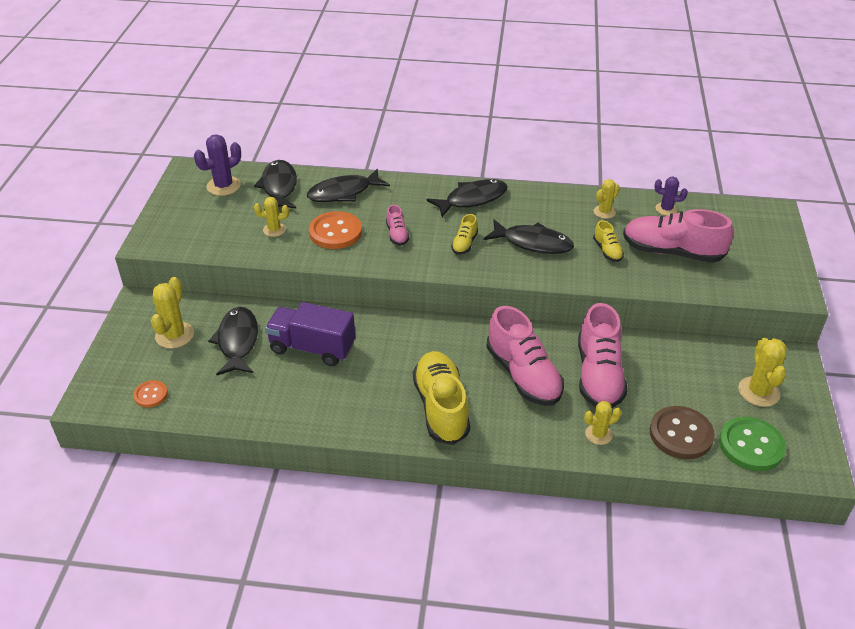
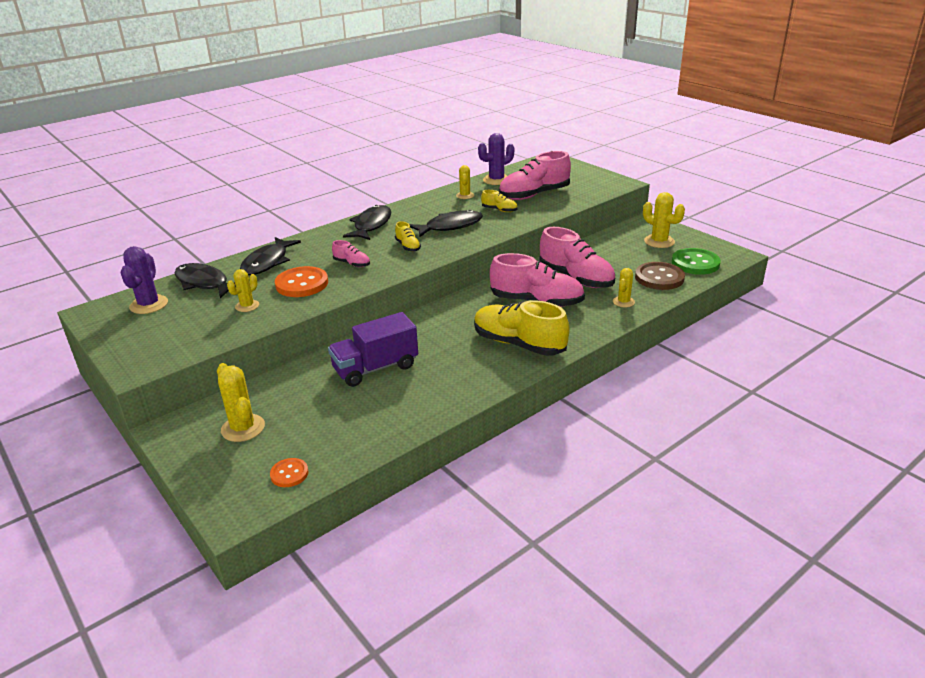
camera: 45 degrees left, 10 degrees down
black fish [208,307,258,375] -> none
purple cactus [654,177,688,216] -> purple cactus [478,133,514,185], size x1.57

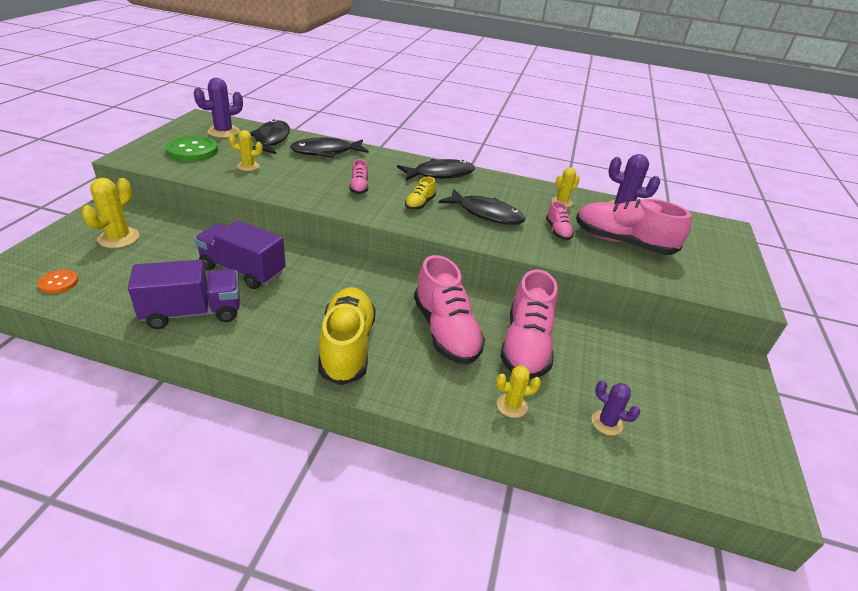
camera: 50 degrees right, 5 degrees up
orange button [275,266,328,297] -> none
yellow shoe [481,190,518,212] -> pink shoe [546,201,574,240]
brown button [635,262,685,290] -> purple cactus [592,380,640,436]
yellow cactus [643,192,685,248] -> none
green button [672,248,721,275] -> green button moved to [166,136,218,161]
none -> purple truck [128,260,240,329]

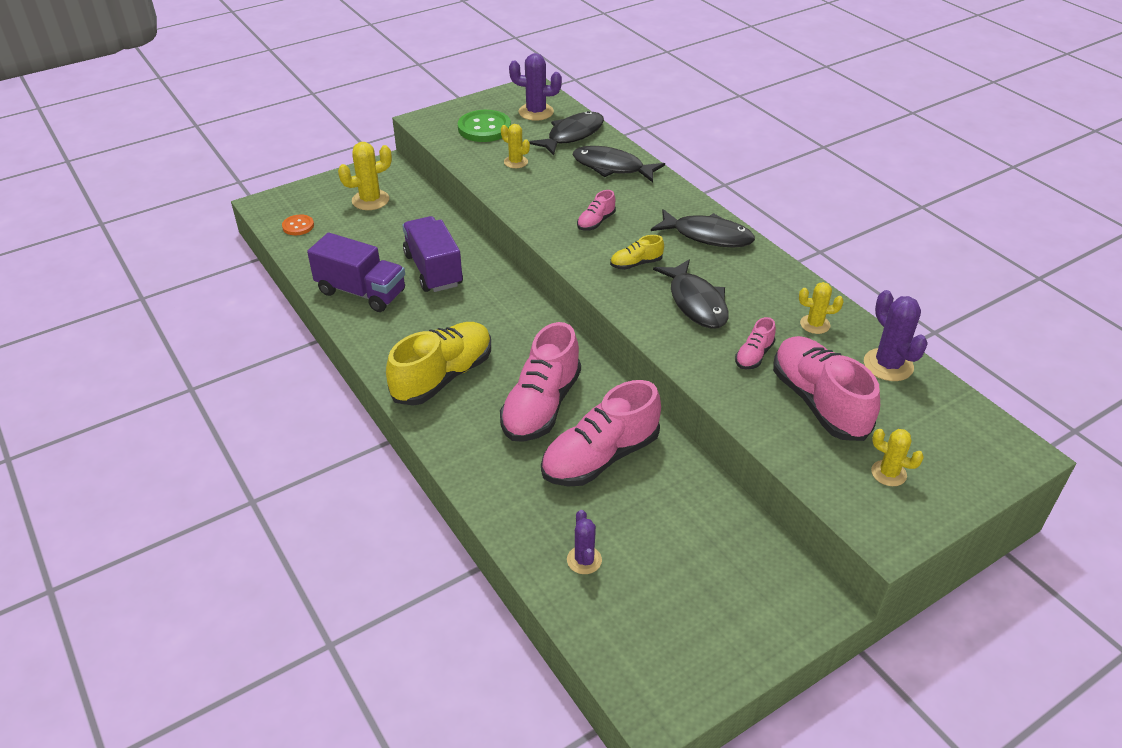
camera: 45 degrees right, 5 degrees up
yellow cactus [496,365,541,418] -> yellow cactus moved to [871,429,924,486]

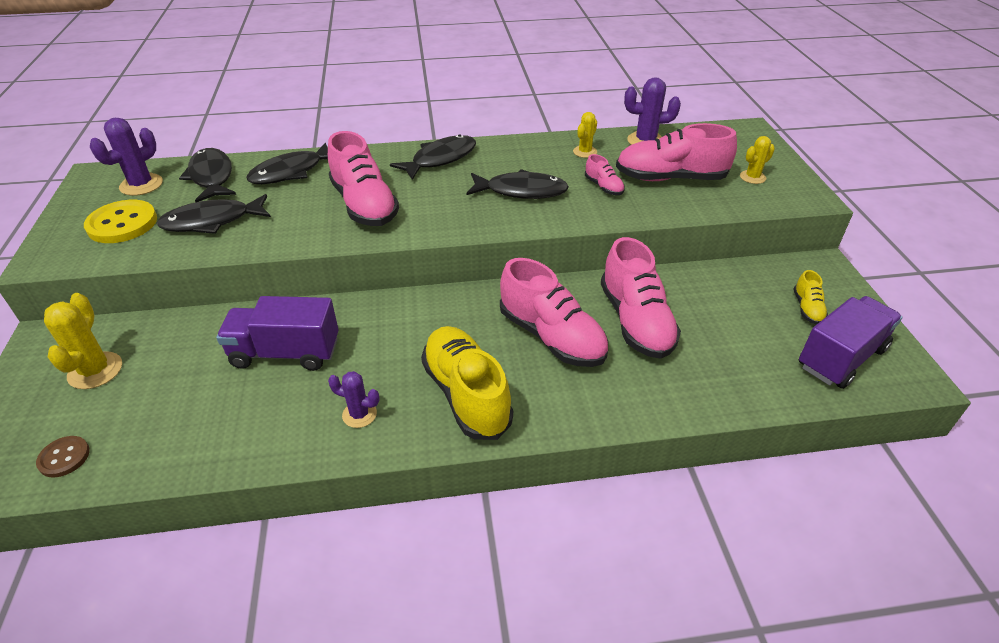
camera: 65 degrees left, 0 degrees up
orange button [282,214,314,235] -> brown button [36,436,90,477]
purple truck [307,233,405,312] -> purple truck moved to [799,296,902,389]
green button [458,110,511,142] -> yellow button [84,200,157,243]
yellow cactus [501,124,530,168] -> black fish [157,194,271,234]
purple cactus [567,510,602,574] -> purple cactus moved to [328,371,380,428]
pink shoe [577,190,616,231] -> pink shoe [328,131,399,226], size x2.14
yellow shoe [610,235,664,270] -> yellow shoe moved to [793,270,828,325]

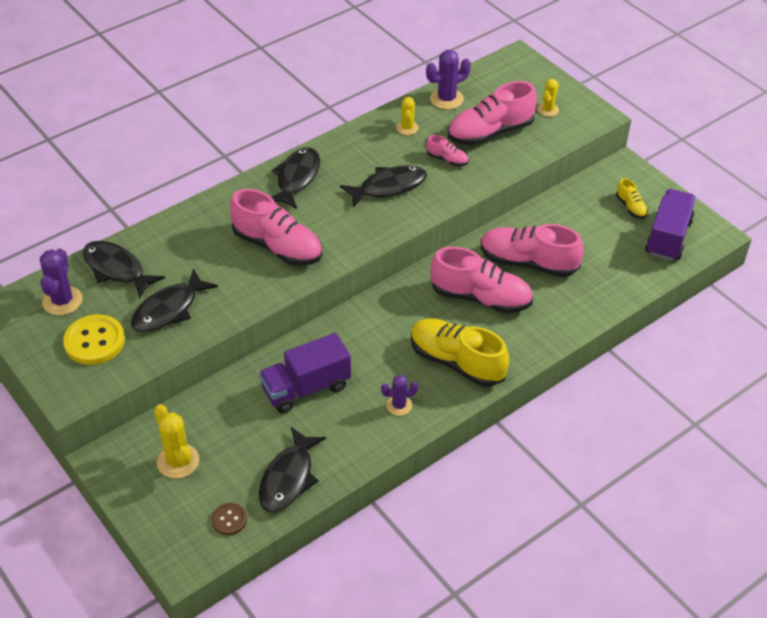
camera: 30 degrees left, 5 degrees up
black fish [246,143,328,184] -> black fish moved to [259,427,326,512]
pink shoe [601,237,681,359] -> pink shoe turned 150 degrees clockwise [480,224,583,277]

